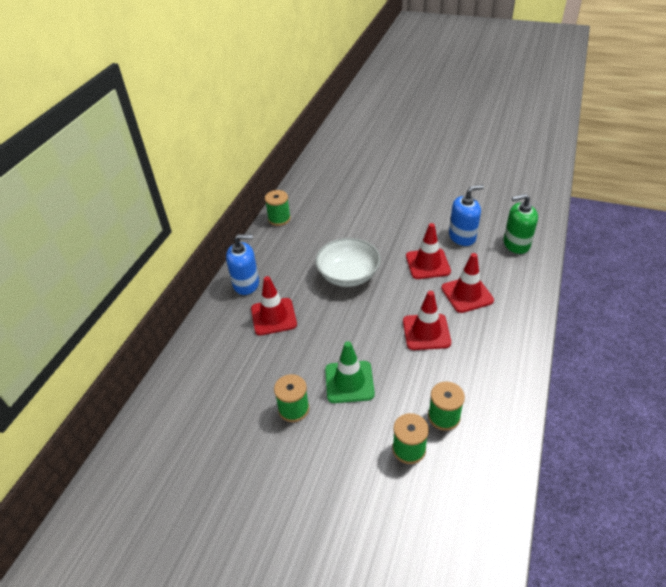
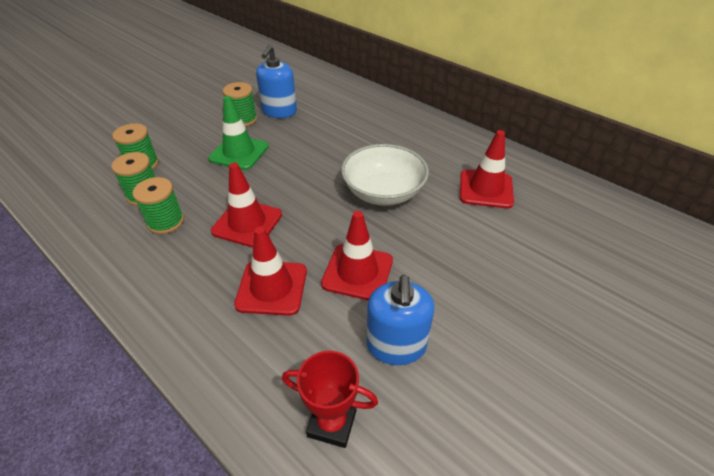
camera: 110 degrees right, 0 degrees up
blue soap dispenser [226,234,259,295] -> blue soap dispenser moved to [256,45,297,118]
red traffic cone [251,276,297,335] -> red traffic cone moved to [460,130,514,208]
green spool [265,190,291,226] -> green spool moved to [133,177,184,234]
green soap dispenser [504,194,538,254] -> red trophy [282,351,378,448]

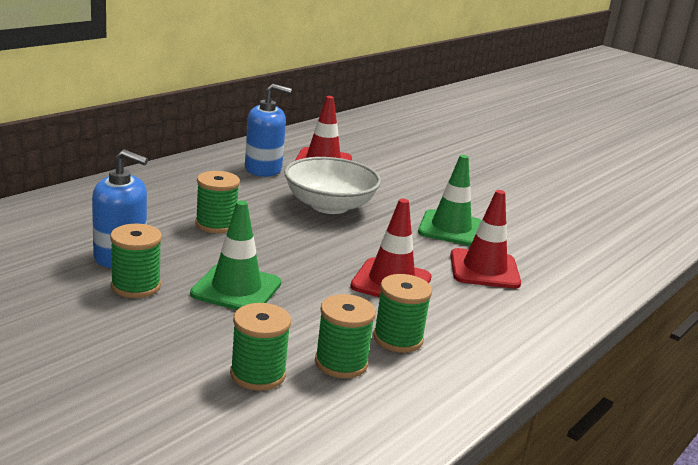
camera: 95 degrees left, 20 degrees down
red trophy [282,351,378,448] -> none
red traffic cone [321,211,393,300] -> green traffic cone [418,155,482,246]
blue soap dispenser [367,275,434,365] -> blue soap dispenser moved to [245,84,292,177]
none -> green spool [195,171,240,233]

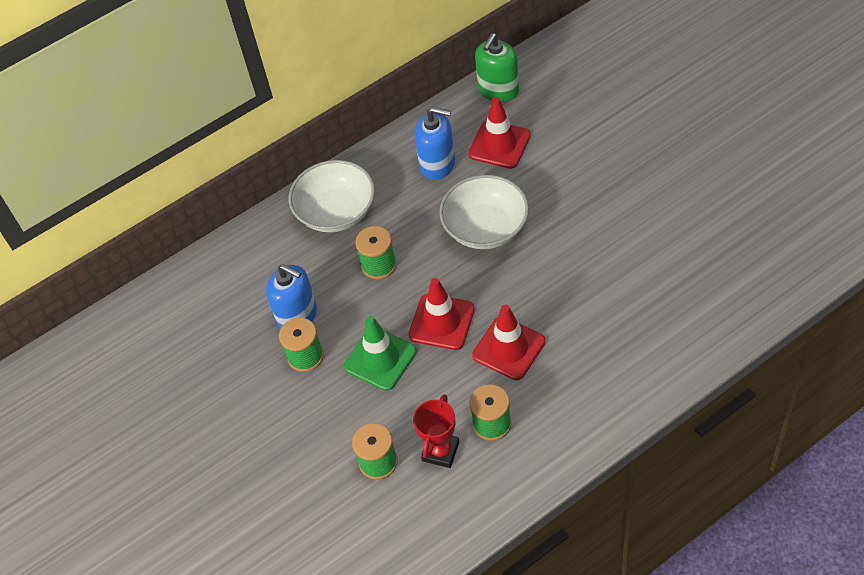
camera: 25 degrees right, 30 degrees up
green spool [315,294,376,378] -> red trophy [413,394,459,468]
green traffic cone [418,155,482,246] -> none
red traffic cone [450,190,521,289] -> red traffic cone moved to [409,278,475,350]
none -> white bowl [289,160,375,232]
none -> green soap dispenser [475,33,519,102]

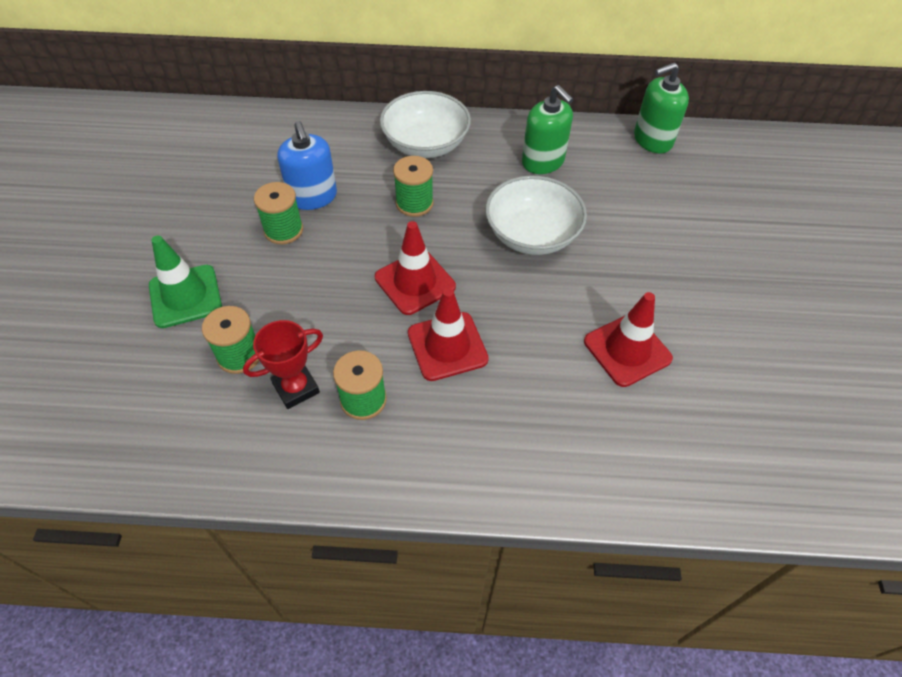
camera: 30 degrees right, 0 degrees up
green traffic cone [344,316,417,391] -> green traffic cone moved to [149,236,222,328]
blue soap dispenser [414,107,455,180] -> green soap dispenser [522,85,574,174]
red traffic cone [468,97,531,169] -> red traffic cone moved to [584,292,673,387]

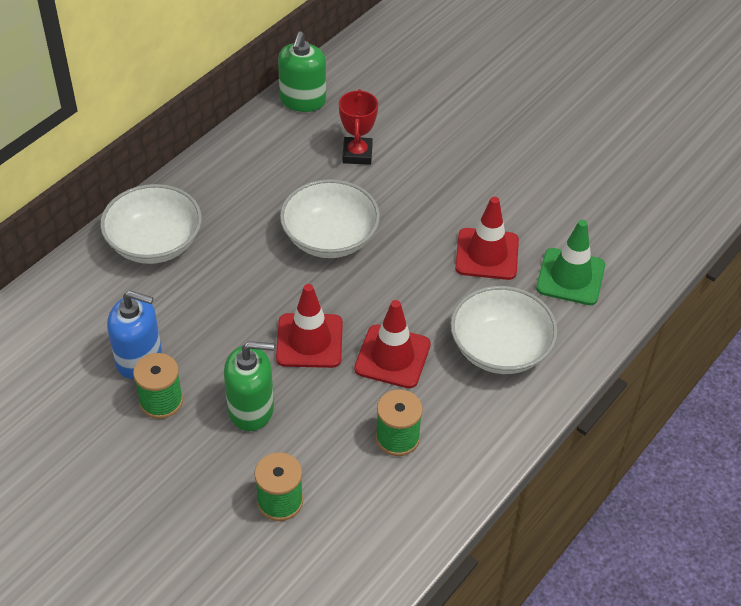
camera: 55 degrees left, 5 degrees down
green traffic cone [149,236,222,328] -> green traffic cone moved to [536,220,605,305]
red trophy [243,320,323,409] -> red trophy moved to [339,89,378,165]
green spool [393,156,434,217] -> none
green soap dispenser [522,85,574,174] -> green soap dispenser moved to [224,341,274,431]
none -> white bowl [451,286,558,374]

